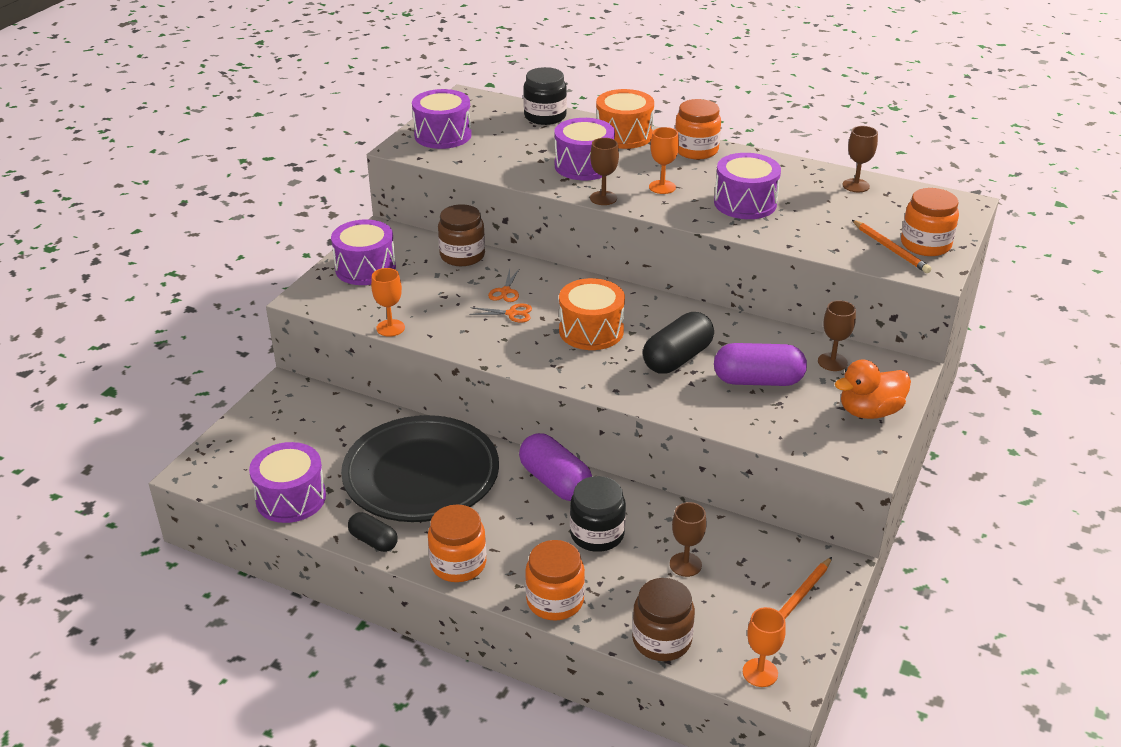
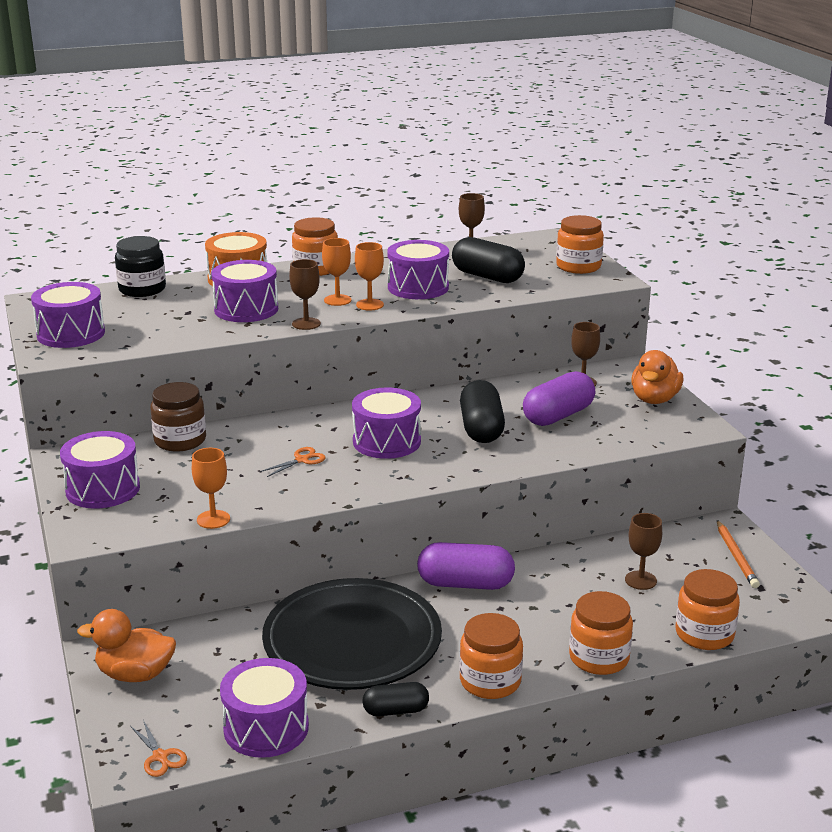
camera: 45 degrees left, 10 degrees down
orange scissors [488,268,520,302] -> orange scissors moved to [130,720,187,777]
orange drum [559,278,625,350] -> purple drum [352,387,421,459]
black jar [570,476,626,552] -> none
brown jar [632,578,695,661] -> orange jar [676,569,740,650]
orange goblet [743,607,786,687] -> orange goblet moved to [355,242,384,310]
orange pencil [852,220,932,273] -> none
none -> orange duck [77,609,176,682]
none -> black capsule [452,237,525,283]

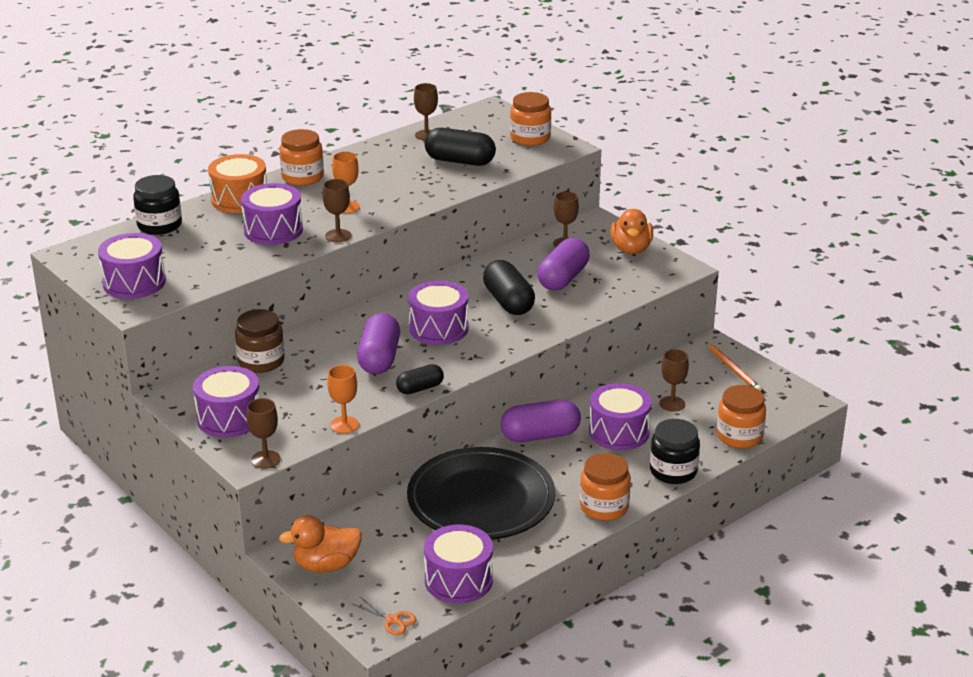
camera: 20 degrees left, 5 degrees up
orange scissors [260,447,326,477] -> purple capsule [357,313,400,374]
orange goblet [355,242,384,310] -> none
black capsule [362,682,429,716] -> black capsule moved to [396,364,444,394]
purple drum [387,240,449,299] -> purple drum moved to [589,383,651,450]
orange jar [569,591,633,675] -> black jar [650,419,700,484]
none -> brown goblet [247,398,281,469]

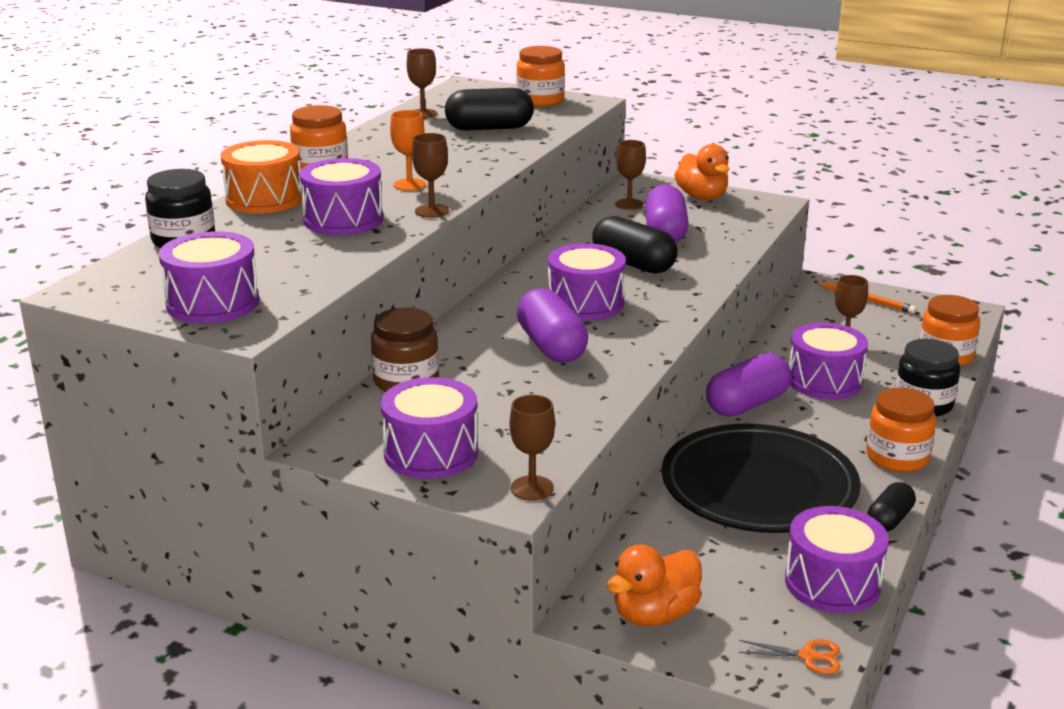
camera: 25 degrees left, 5 degrees down
orange goblet [327,365,359,433] -> none
black capsule [396,364,444,394] -> black capsule moved to [867,482,916,532]

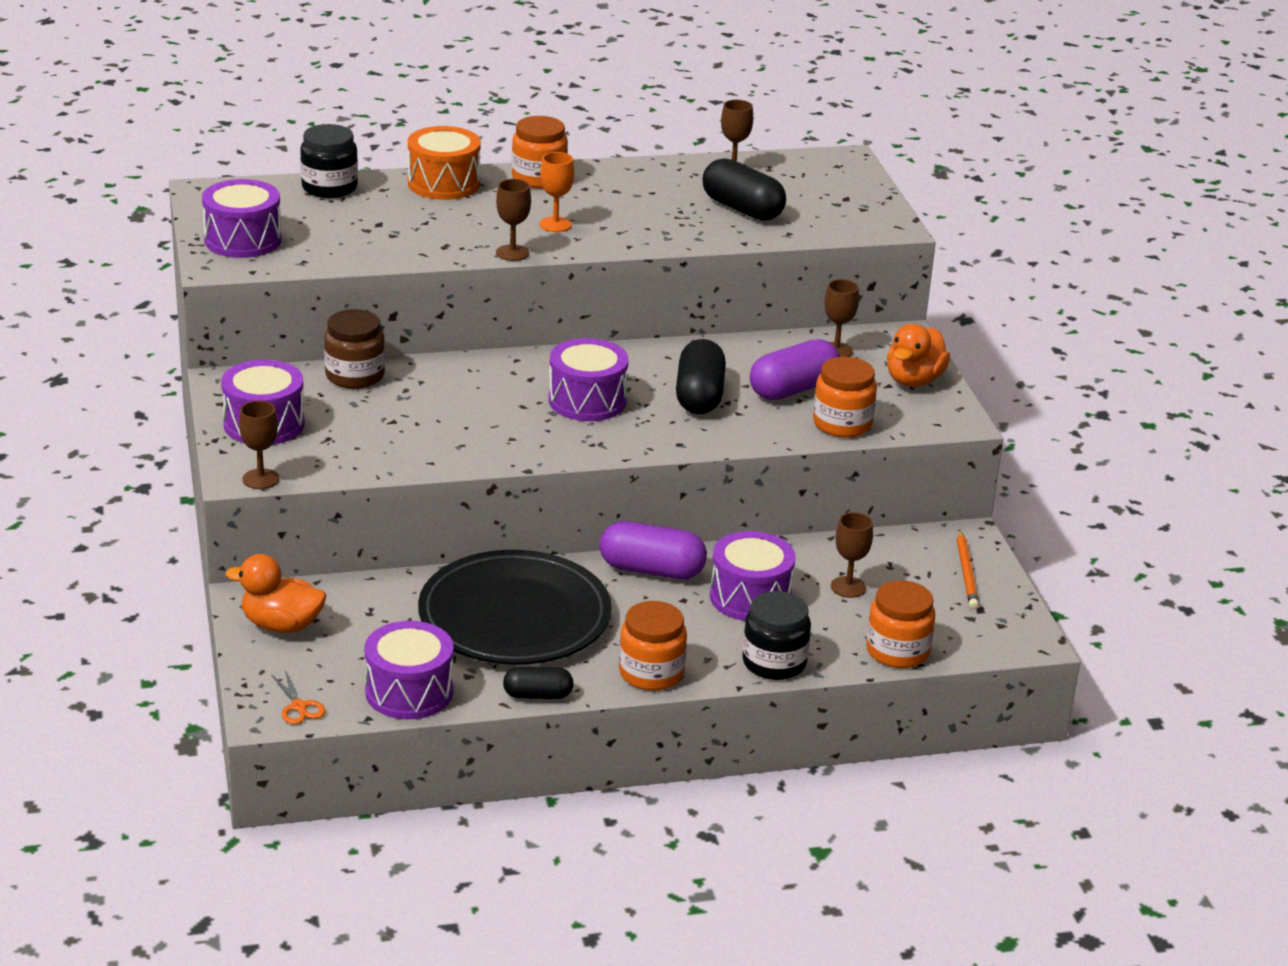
camera: 50 degrees right, 5 degrees up
purple drum [299,158,383,235] -> none
orange jar [516,46,565,106] -> orange jar moved to [813,357,877,438]
purple capsule [517,288,588,362] -> none

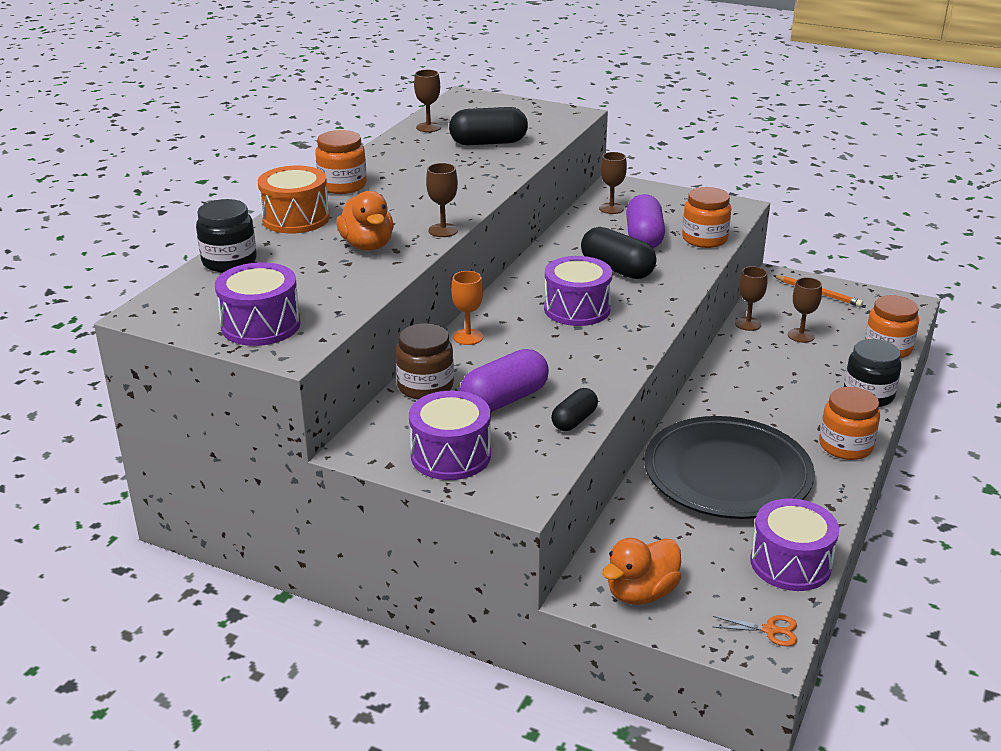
camera: 50 degrees left, 0 degrees up
brown goblet [239,401,279,489] -> brown goblet moved to [735,266,767,331]
black capsule [503,667,574,699] -> black capsule moved to [551,388,598,431]
orange goblet [539,152,574,232] -> orange goblet moved to [451,271,483,345]
purple capsule [600,521,707,579] -> purple capsule moved to [460,349,549,412]
purple drum [710,531,796,621] -> none
orange duck [887,324,950,387] -> orange duck moved to [336,191,394,251]

